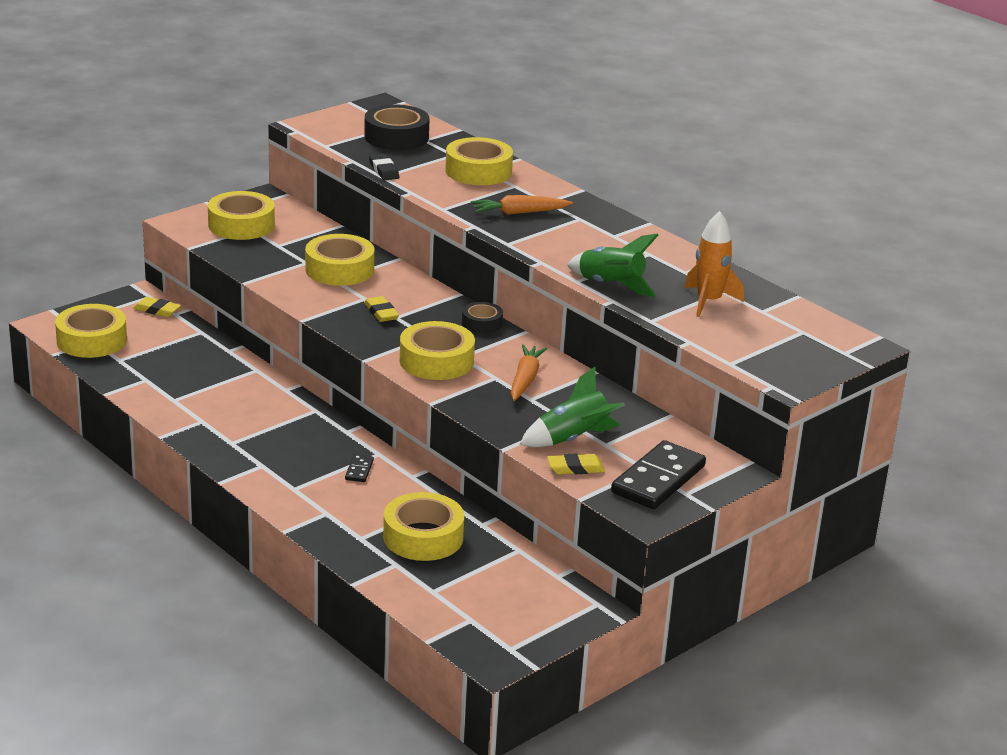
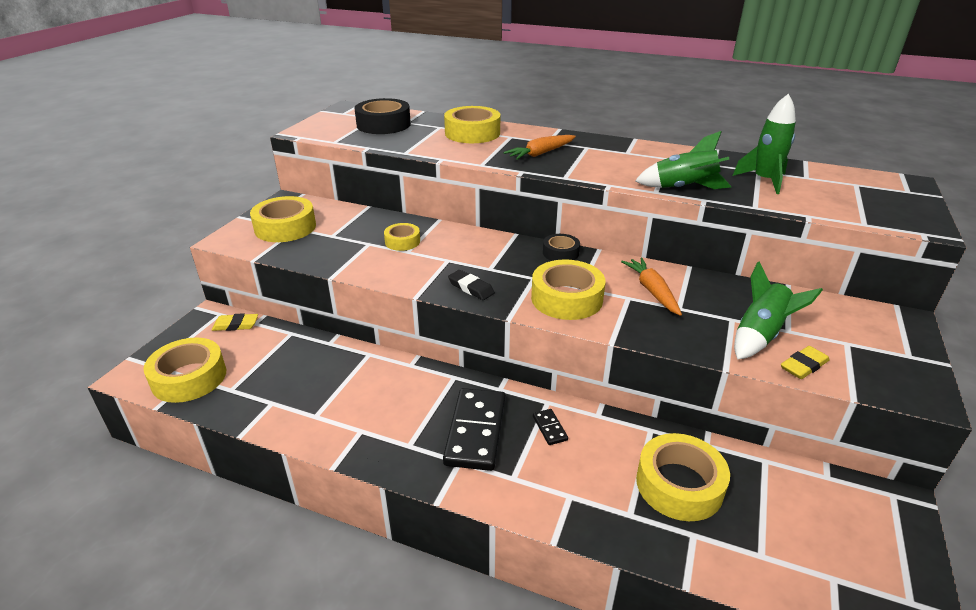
camera: 25 degrees left, 5 degrees up
yellow tape [305,234,375,286] -> yellow tape [384,223,420,251], size x0.57
yellow eraser [364,296,399,322] -> none
black eraser [369,153,399,180] -> black eraser moved to [448,270,495,300]
black domino [611,440,706,509] -> black domino moved to [443,388,506,471]
orange rocket [684,211,744,317] -> green rocket [733,94,796,194]

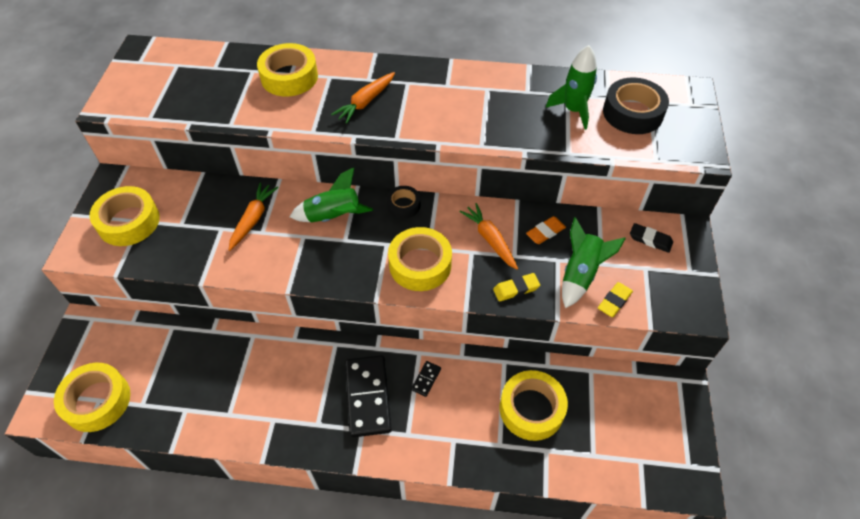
camera: 15 degrees left, 20 degrees up
yellow eraser [212,313,258,331] -> yellow eraser moved to [493,273,540,302]
black tape [355,98,411,134] -> black tape moved to [603,78,669,134]
yellow tape [384,223,420,251] -> orange carrot [229,183,278,251]
black eraser [448,270,495,300] -> black eraser moved to [630,223,673,253]
black domino [533,409,568,445] -> black domino turned 60 degrees clockwise [411,361,441,397]
green rocket [635,131,731,189] -> green rocket moved to [290,167,373,222]
none -> orange eraser [526,216,566,244]

